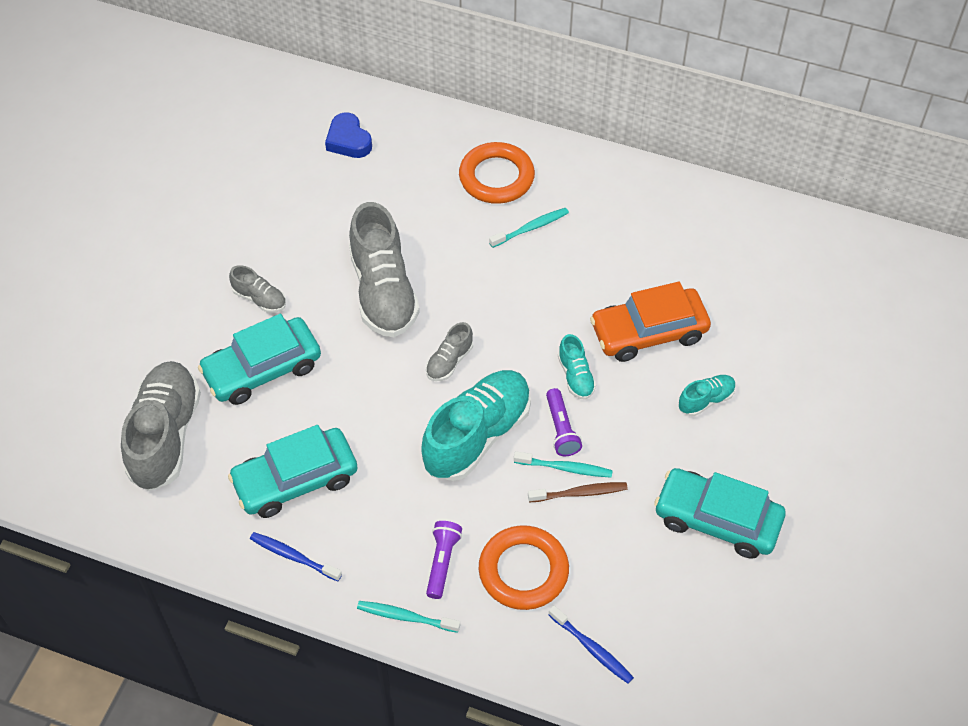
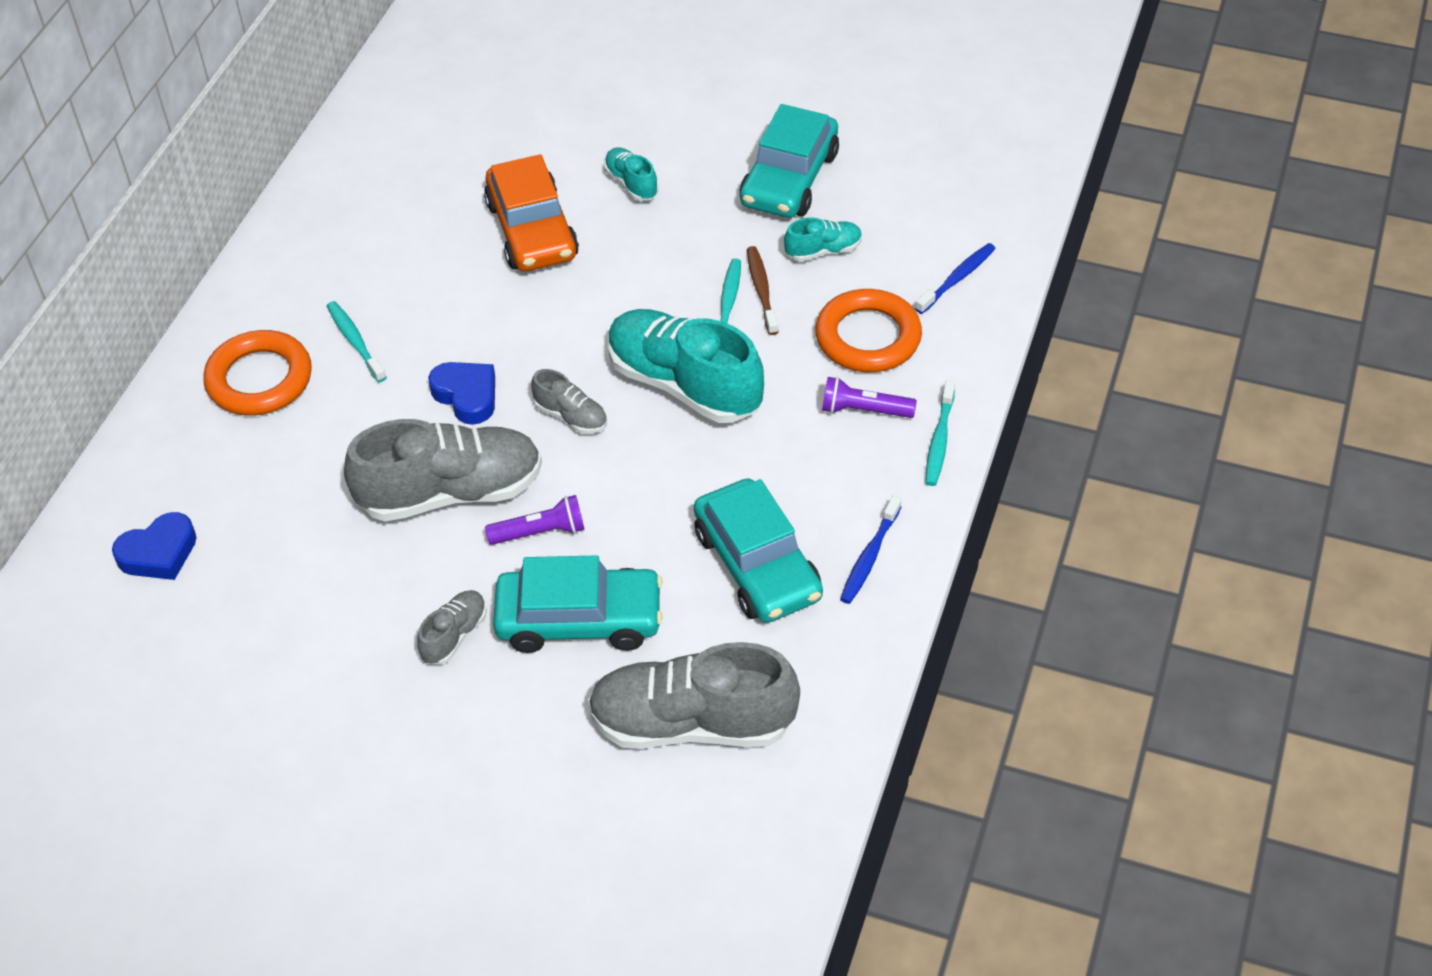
camera: 90 degrees left, 5 degrees down
turquoise car [198,314,321,405] -> turquoise car turned 60 degrees counterclockwise [493,555,663,653]
purple flashlight [546,388,582,456] -> purple flashlight moved to [485,495,585,545]
turquoise shoe [558,334,596,400] -> turquoise shoe moved to [784,218,862,262]
none -> blue heart [428,362,495,425]

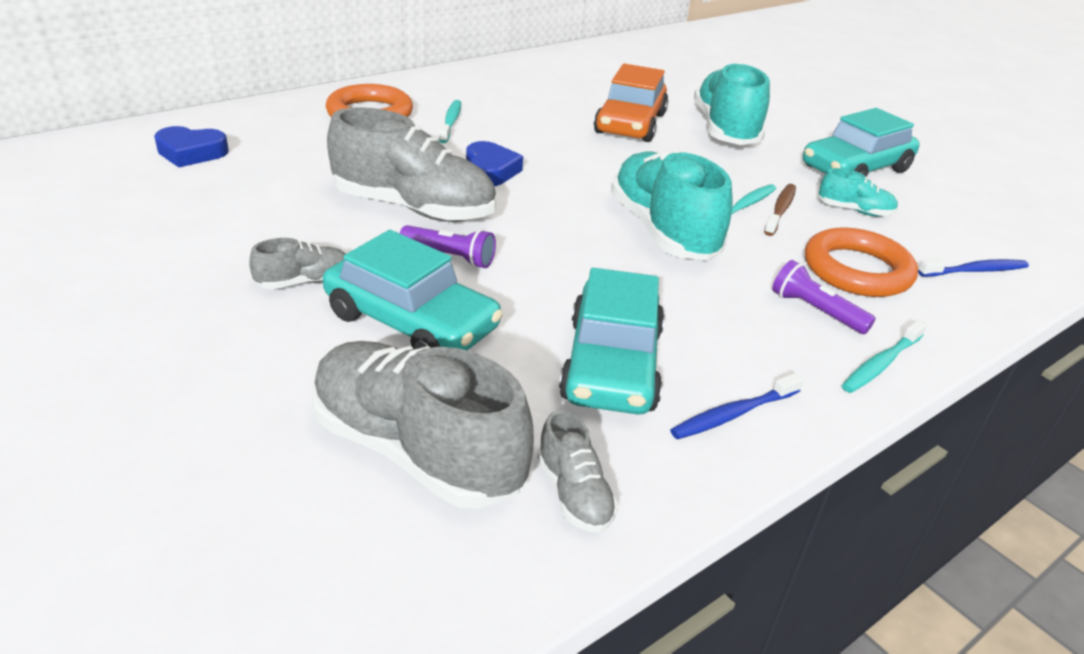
camera: 30 degrees right, 15 degrees down
grey shoe [531,369,607,434] -> grey shoe moved to [537,410,618,533]
turquoise shoe [604,148,658,201] -> turquoise shoe [694,62,770,145], size x2.14

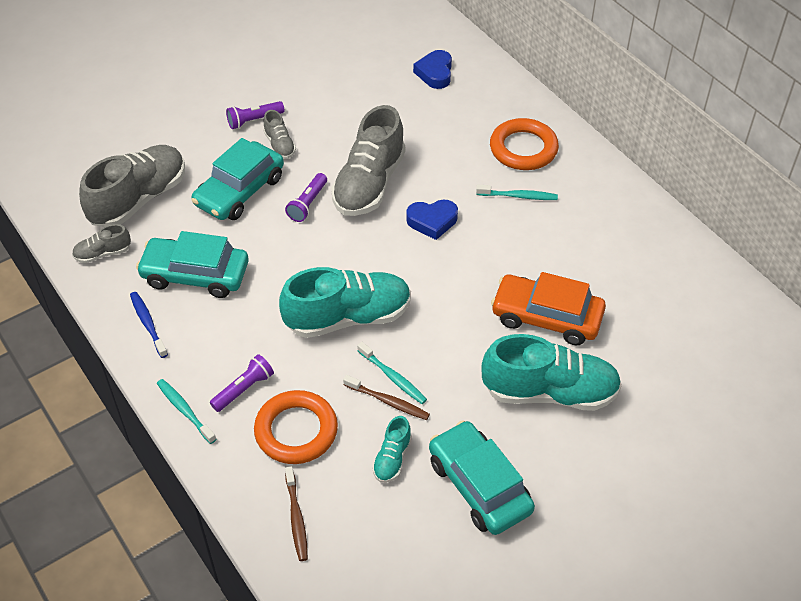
camera: 95 degrees right, 15 degrees up
blue toothbrush [918,259,1029,277] -> brown toothbrush [285,466,308,561]
none -> purple flashlight [226,101,284,129]

